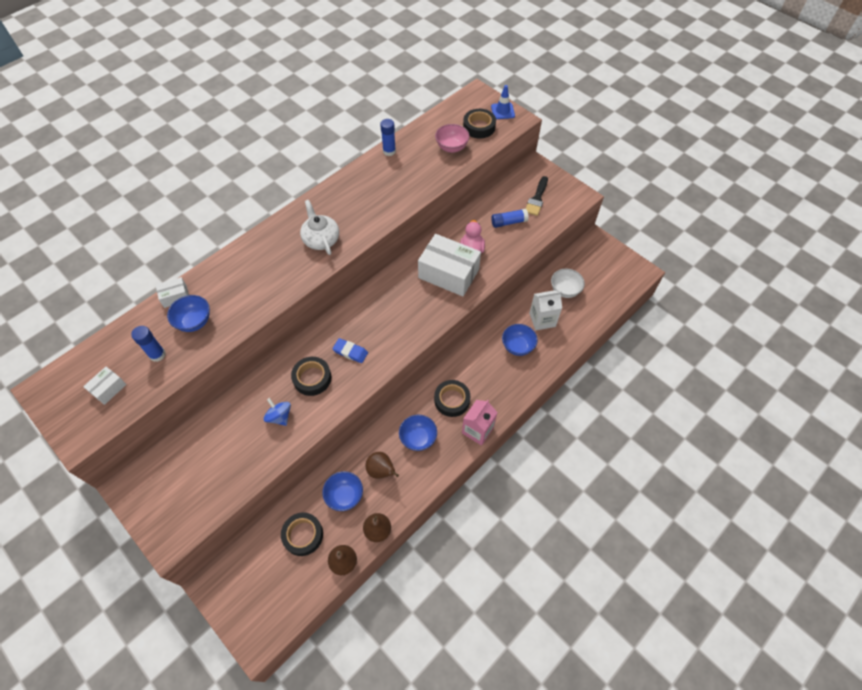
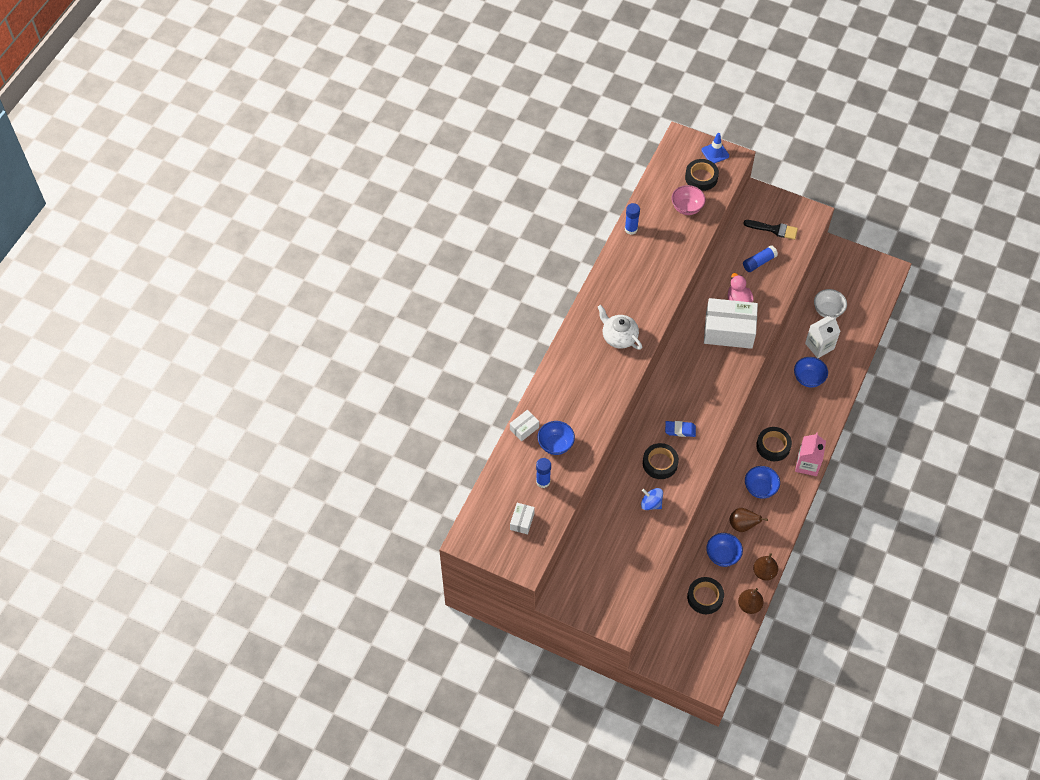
camera: 20 degrees left, 0 degrees up
black brush [526,176,548,216] -> black brush turned 75 degrees counterclockwise [743,220,798,240]

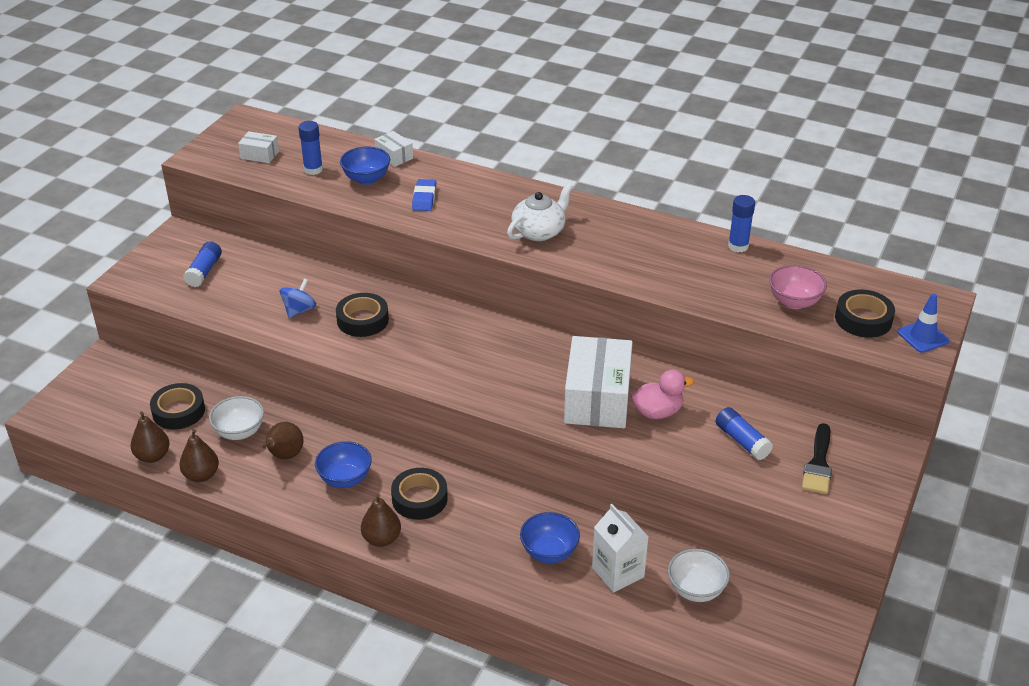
camera: 90 degrees right, 20 degrees down
blue eraser [665,421,696,437] -> blue eraser moved to [412,179,436,211]
blue bowl [706,533,743,567] -> white bowl [209,396,264,440]
pink carton [795,433,826,476] -> brown pear [361,494,401,547]
none -> blue glue stick [183,241,222,287]

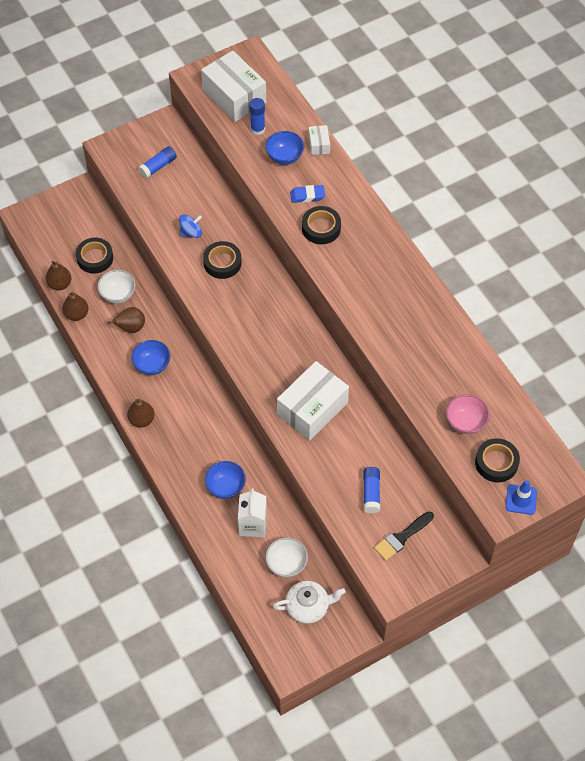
camera: 35 degrees right, 20 degrees up
white box [238,131,279,163] -> white box [201,51,266,122], size x2.19
black tape [391,468,448,520] -> black tape moved to [302,206,341,244]
blue eraser [412,179,436,211] -> blue eraser turned 45 degrees clockwise [290,185,325,203]
white teapot [507,183,573,241] -> white teapot moved to [273,581,346,624]
pink duck [631,370,694,419] -> none
blue glue stick [728,195,755,252] -> none

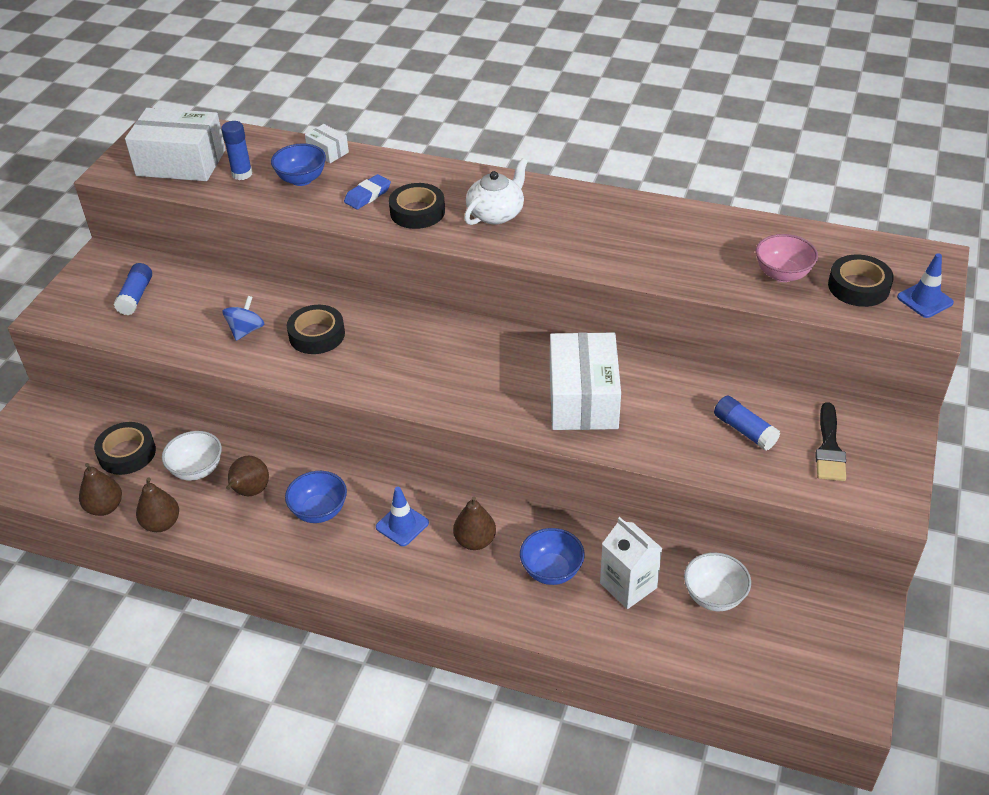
camera: 40 degrees left, 15 degrees down
brown pear [127,399,155,427] -> brown pear moved to [453,496,496,550]
white teapot [273,581,346,624] -> white teapot moved to [464,158,528,225]
none -> blue traffic cone [376,487,429,546]

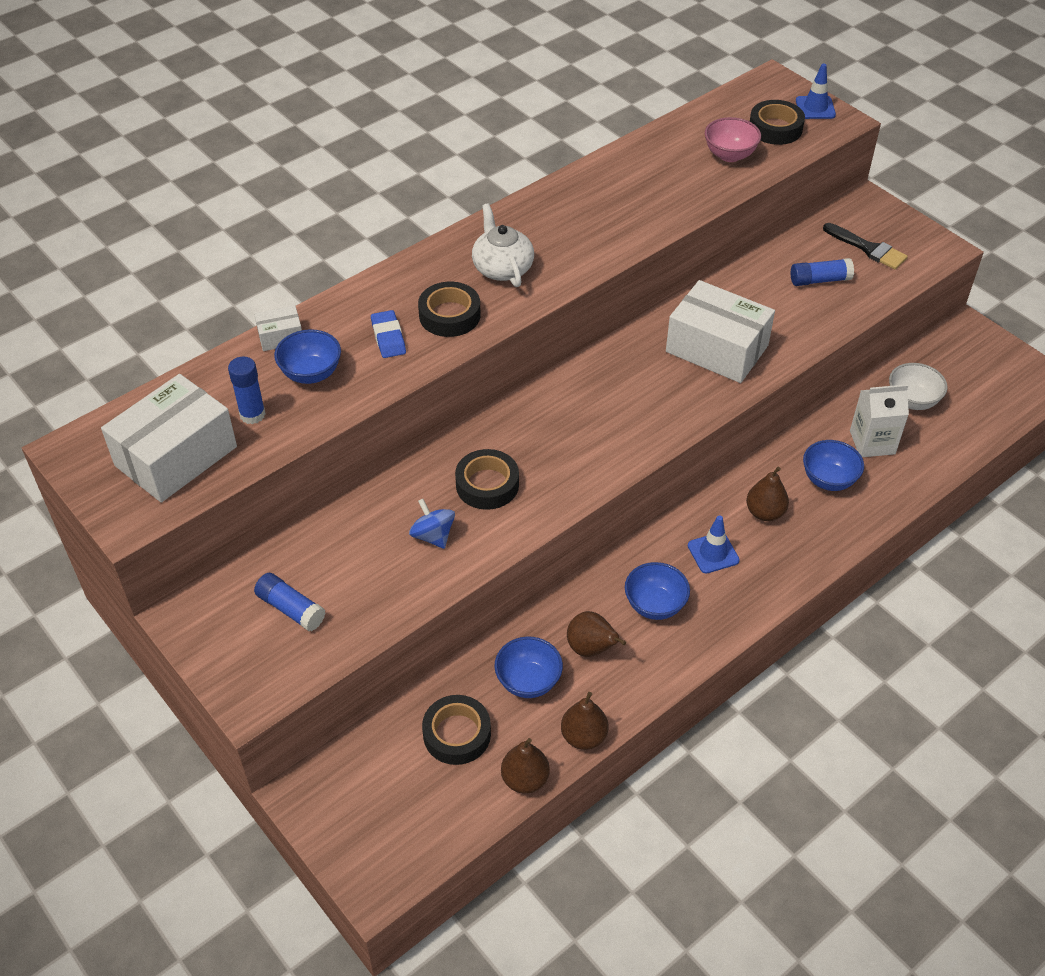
camera: 60 degrees left, 5 degrees up
white bowl [162,431,222,481] -> blue bowl [494,637,563,698]

